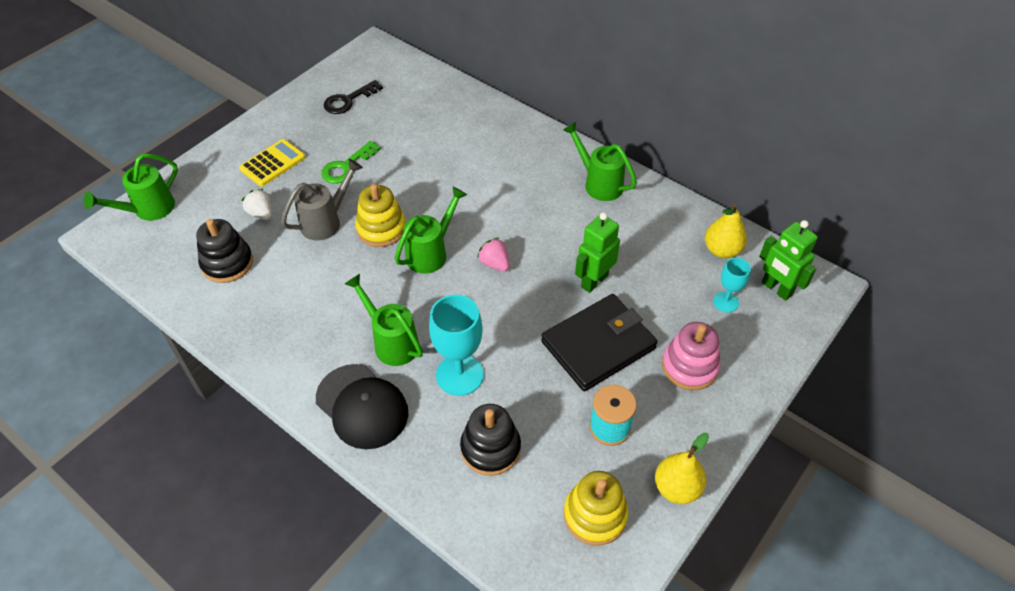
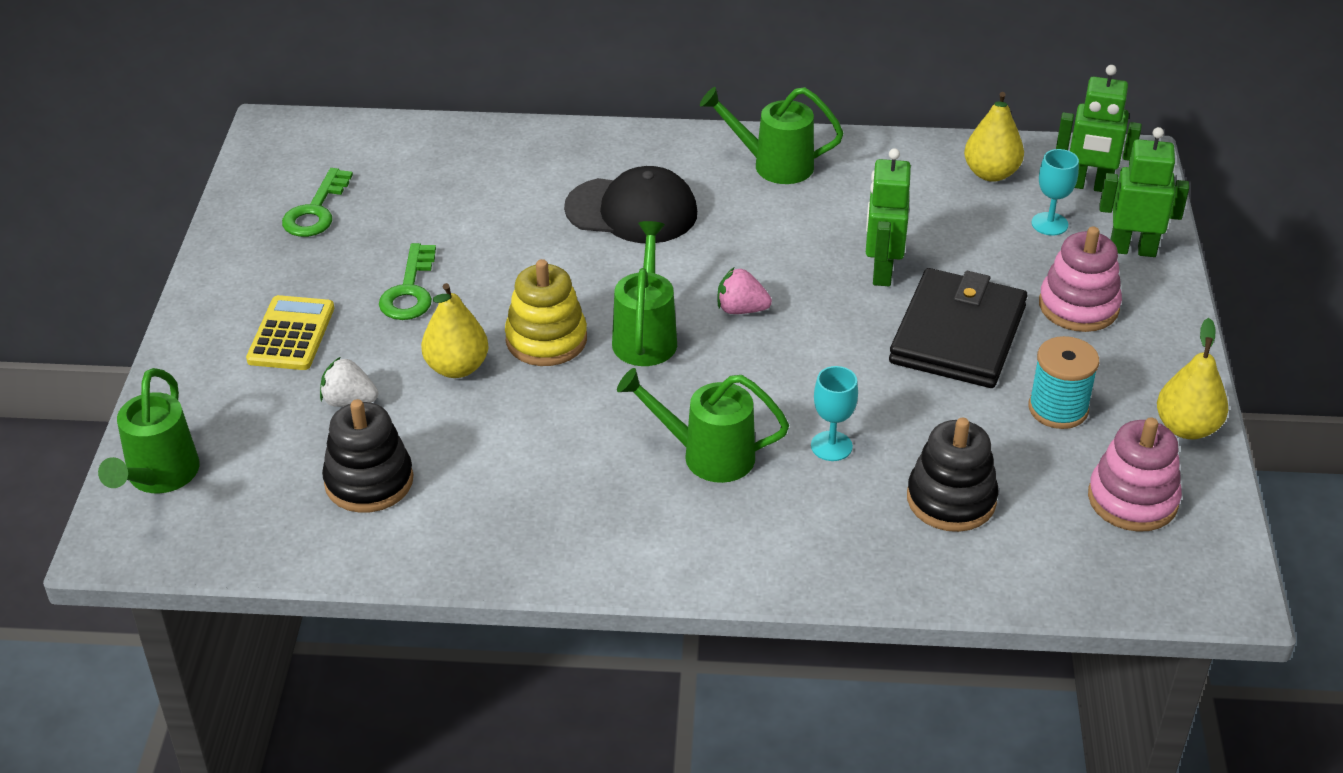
camera: 35 degrees left, 10 degrees down
grey watering can [281,159,363,241] -> yellow pear [421,283,489,378]
black cap [316,364,408,449] -> black cap moved to [564,166,697,243]
black key [324,80,383,114] -> green key [282,168,353,237]
turquoise goblet [429,295,484,396] -> turquoise goblet [811,366,858,461], size x0.57
yellow stacking toy [564,471,628,546] -> pink stacking toy [1088,417,1182,532]
none -> green robot [1099,127,1189,257]

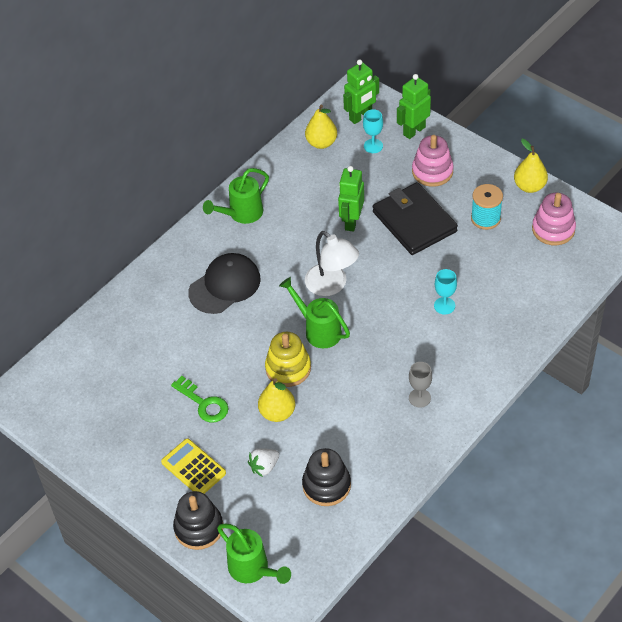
camera: 50 degrees left, 10 degrees up
green key [282,168,353,237] -> none
green watering can [617,368,789,483] -> none
pink strawberry [717,268,772,314] -> white lamp [305,231,359,296]
green robot [866,148,911,286] -> green robot turned 60 degrees clockwise [338,166,364,232]
black stacking toy [907,418,998,532] -> black stacking toy moved to [173,491,223,550]
none -> grey goblet [409,362,432,408]

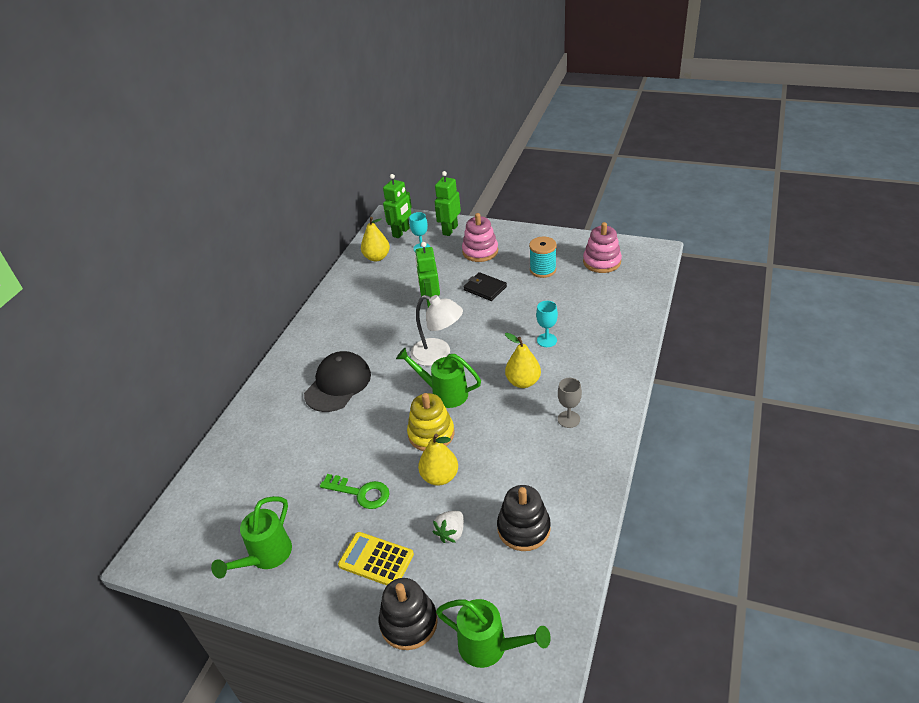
camera: 20 degrees left, 10 degrees down
green watering can [203,168,269,224] -> green watering can moved to [211,496,292,578]
black wallet [373,182,458,255] -> black wallet [463,272,507,301], size x0.54
yellow pear [514,139,548,193] -> yellow pear moved to [505,333,541,388]

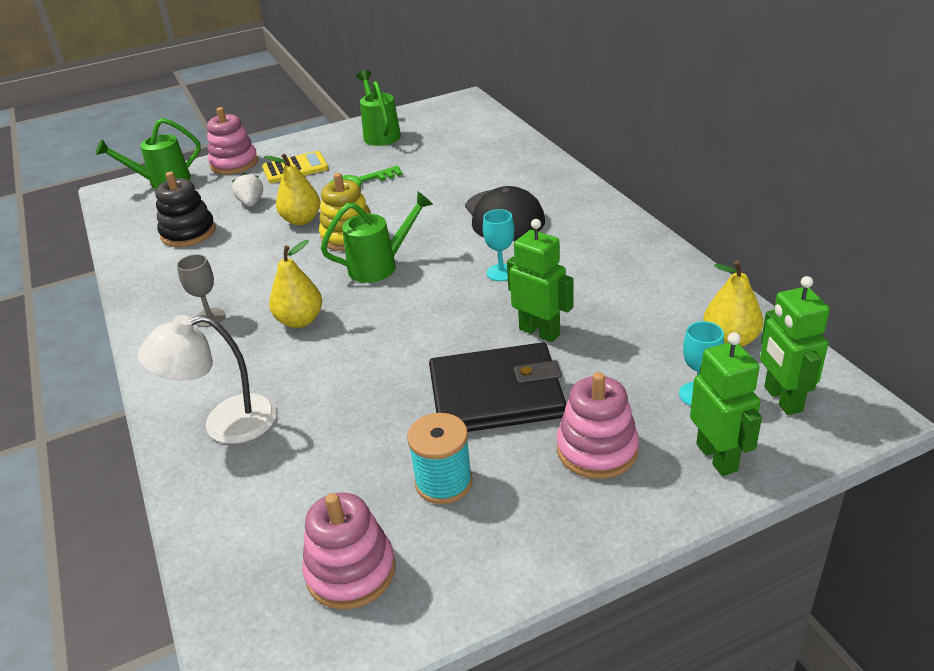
camera: 135 degrees right, 5 degrees down
black stacking toy [379,578,438,650] -> pink stacking toy [207,107,258,175]
white lamp [410,295,463,366] -> white lamp moved to [138,315,277,444]
black wallet [463,272,507,301] -> black wallet [429,342,566,432], size x1.84
turquoise goblet [536,301,558,347] -> turquoise goblet moved to [483,209,514,281]

